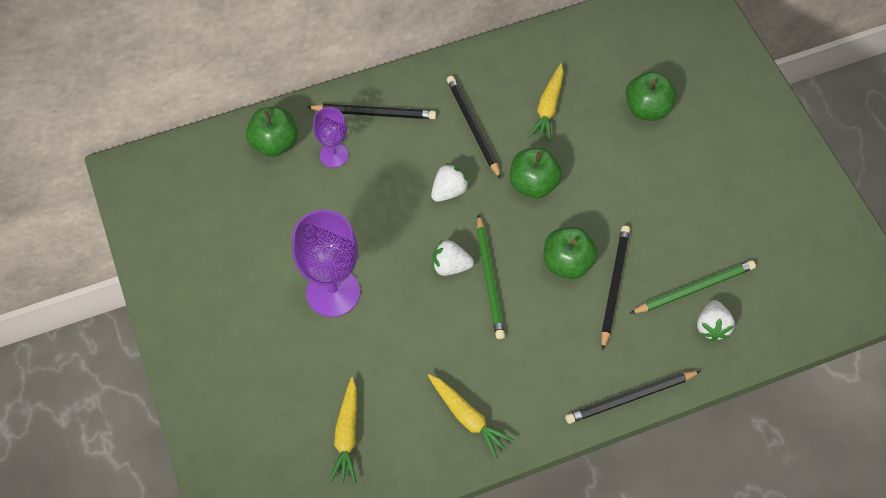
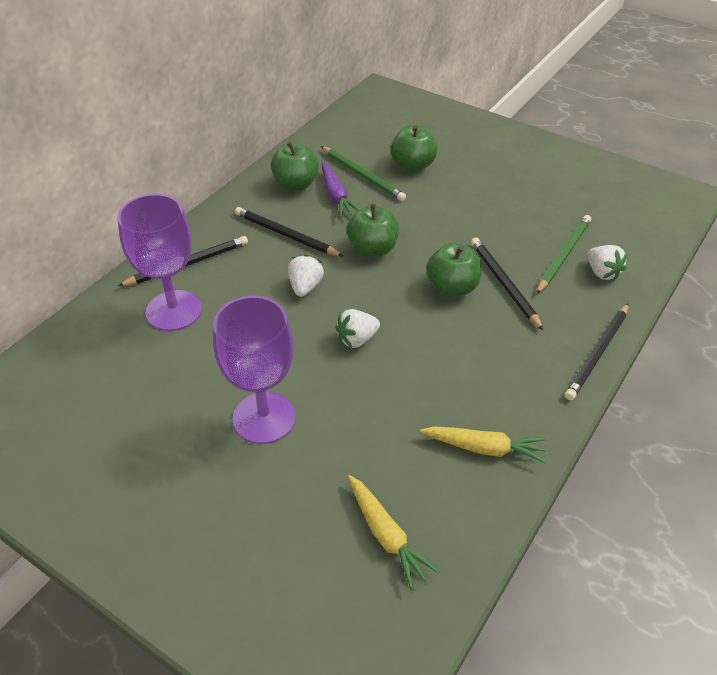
camera: 35 degrees left, 15 degrees down
green apple [246,107,298,157] -> green apple moved to [271,142,319,191]
purple goblet [313,107,348,168] -> purple goblet [117,194,202,331], size x1.77
green pencil [477,214,505,339] -> green pencil moved to [321,146,406,201]
yellow carrot [528,63,564,142] -> purple carrot [322,162,360,218]

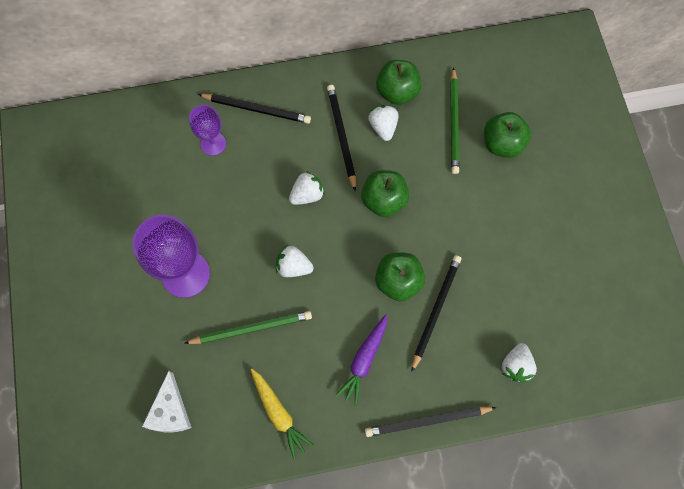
camera: 45 degrees right, 25 degrees up
purple goblet [117,194,202,331] -> purple goblet [189,105,226,156], size x0.56
purple carrot [322,162,360,218] -> purple carrot moved to [335,314,387,406]
yellow carrot [348,475,439,589] -> white cheese [142,371,192,432]
green pencil [536,215,591,294] -> green pencil moved to [184,311,312,344]
none -> white strawberry [368,105,398,141]

